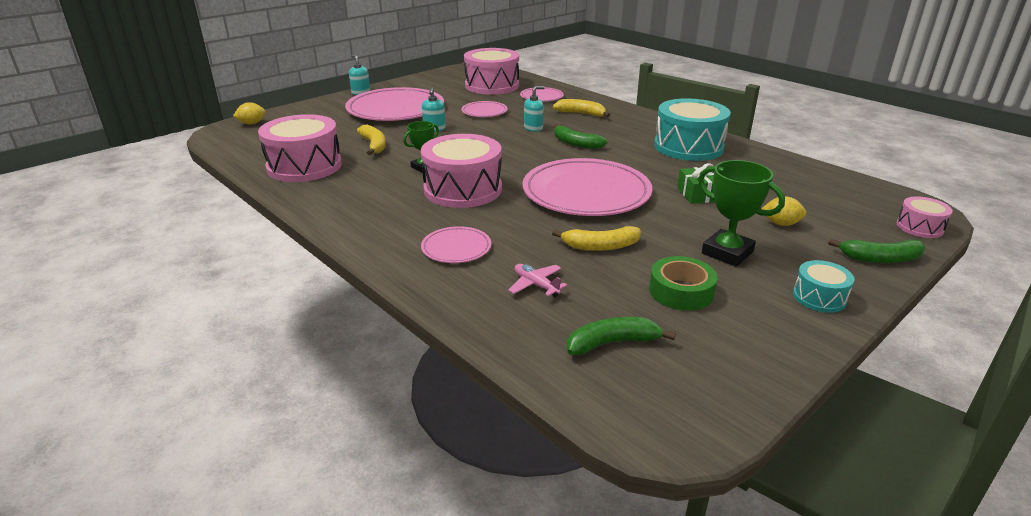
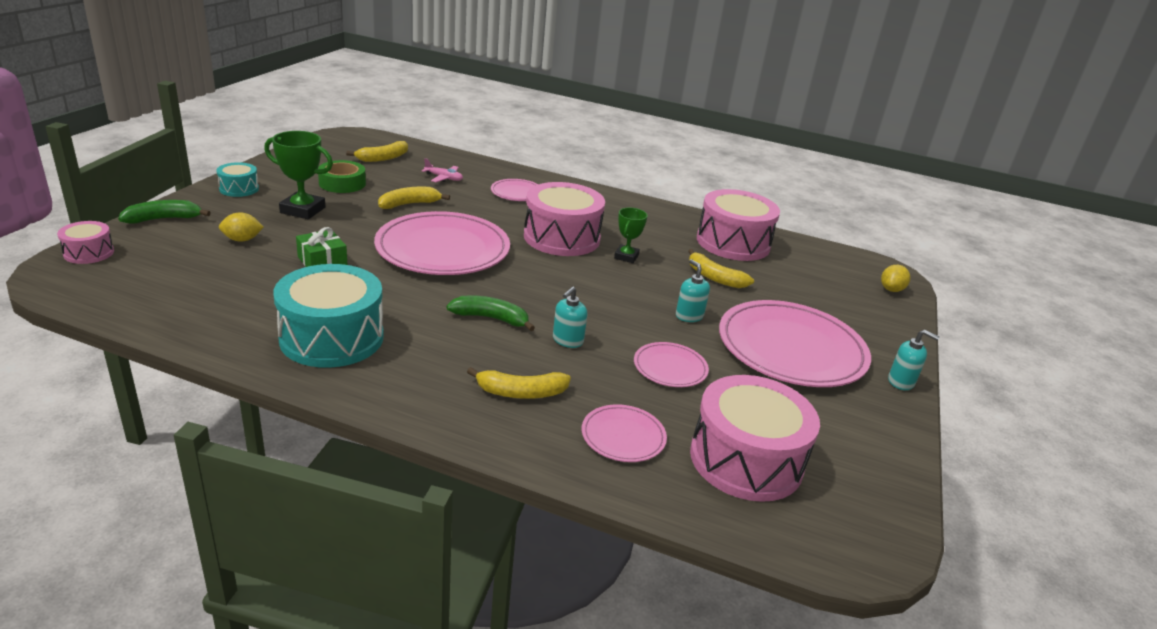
camera: 150 degrees right, 0 degrees up
green banana [567,317,676,355] -> yellow banana [346,141,408,162]

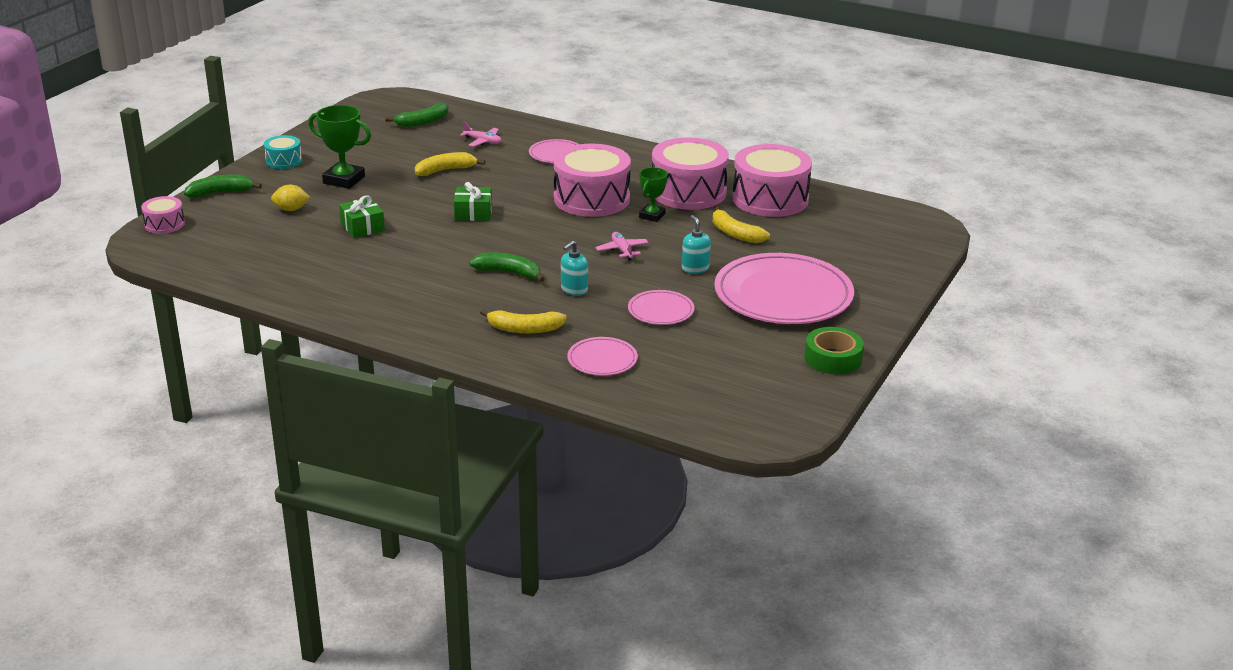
camera: 10 degrees right, 0 degrees up
turquoise drum [273,264,384,368] -> none
green tape [318,160,366,193] -> green tape moved to [805,327,864,374]
yellow banana [346,141,408,162] -> green banana [385,103,449,127]
pink plate [374,211,510,275] -> green gift [454,182,492,221]
pink drum [690,375,820,502] -> pink drum moved to [652,137,729,210]
yellow lemon [881,265,910,292] -> none
turquoise soap dispenser [888,330,940,390] -> none
none -> pink plane [595,232,649,261]

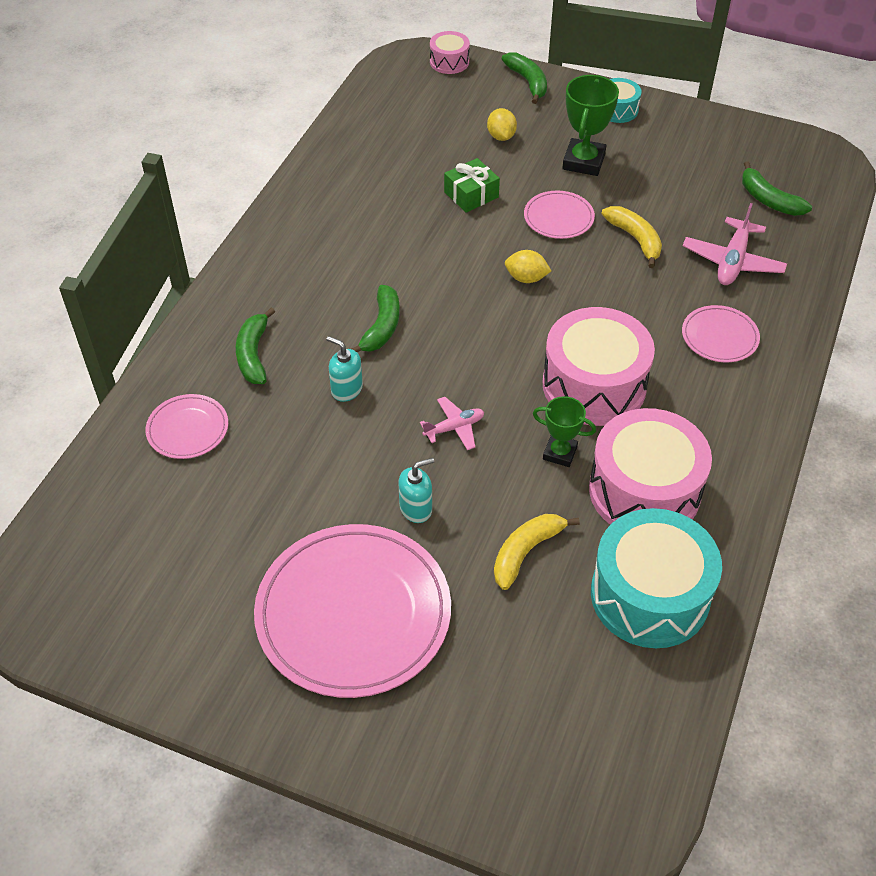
camera: 85 degrees right, 20 degrees up
green gift [454,182,492,221] -> yellow lemon [505,250,551,283]
pink plane [460,122,502,147] -> pink plane [683,203,787,285], size x1.62
yellow banana [480,309,567,333] -> green banana [236,308,275,384]
pink plate [628,290,695,325] -> pink plate moved to [524,191,595,239]
pink drum [732,144,812,217] -> turquoise drum [591,508,722,648]
green tape [805,327,864,374] -> none

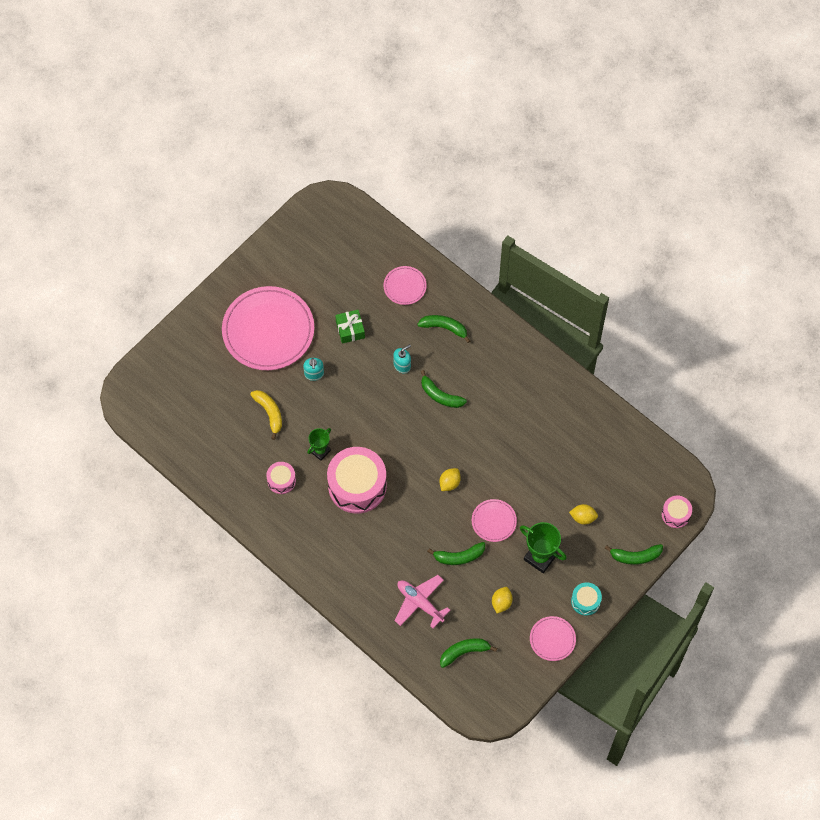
camera: 110 degrees right, 15 degrees up
pink plane [420,397,484,450] -> none
green gift [444,158,500,213] -> green gift moved to [335,310,365,344]
pink drum [589,408,712,525] -> pink drum [266,462,296,494], size x0.49
turquoise drum [591,508,722,648] -> none
yellow banana [602,206,662,268] -> green banana [427,542,485,565]
pink plate [682,305,760,362] -> pink plate moved to [530,616,576,661]
none -> yellow lemon [492,587,513,613]

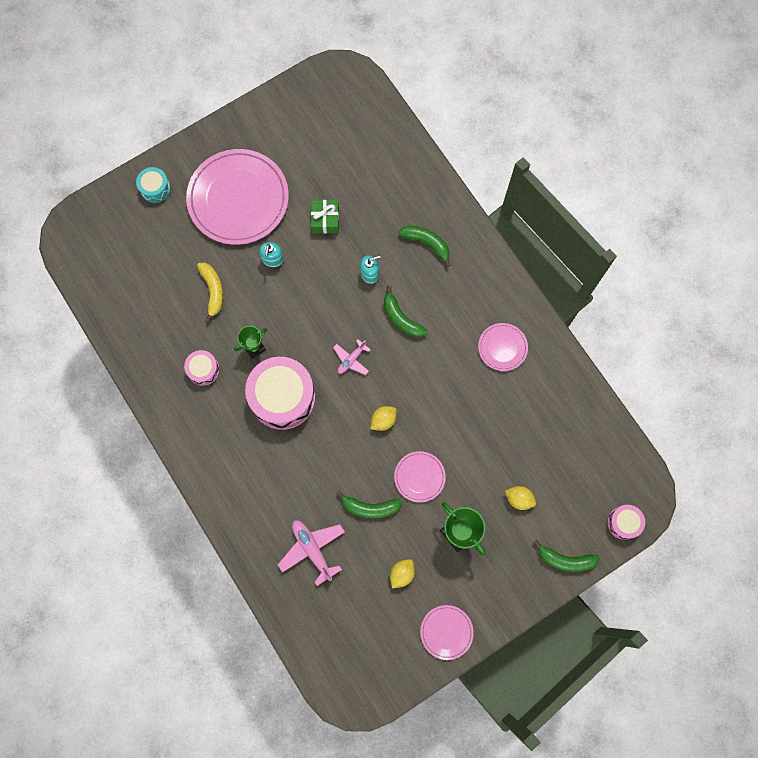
camera: 15 degrees right, 10 degrees up
pink plate [383,266,427,305] -> pink plate moved to [478,323,528,371]
green banana [440,638,497,668] -> none
turquoise drum [571,582,602,616] -> turquoise drum moved to [136,167,171,203]
none -> pink plane [333,339,371,375]

